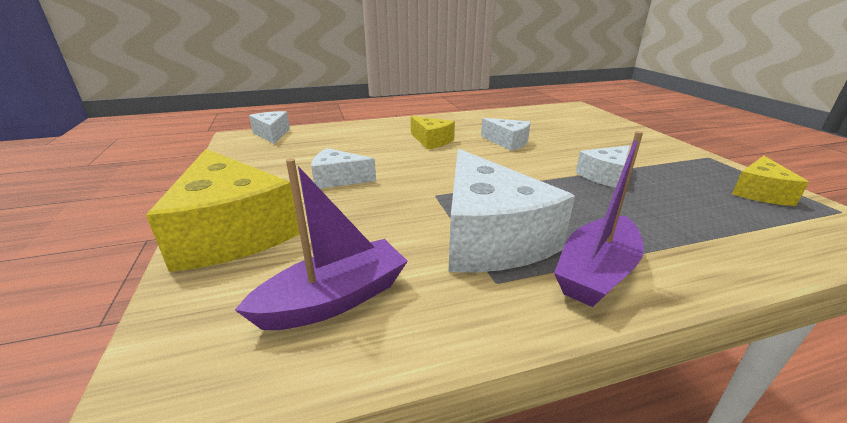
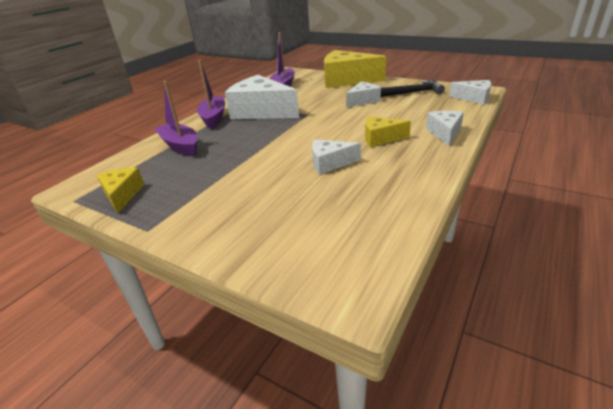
camera: 140 degrees right, 5 degrees up
white cheese [575,145,630,188] -> white cheese moved to [426,111,464,146]
none -> purple boat [154,81,198,155]
none -> black hammer [381,80,445,97]

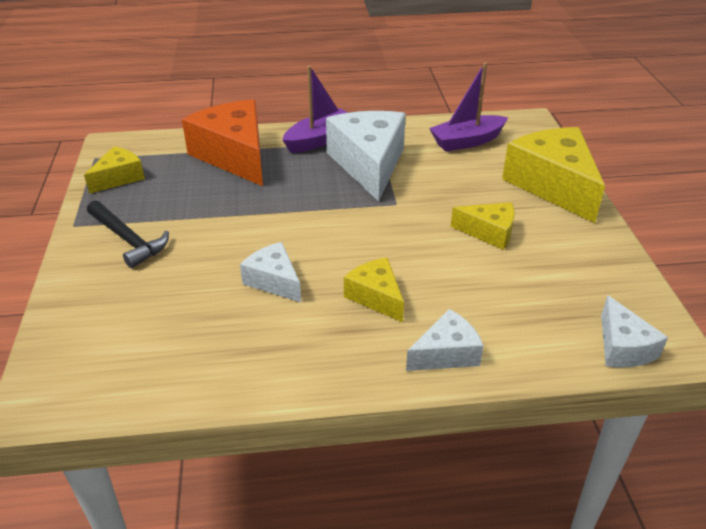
camera: 50 degrees right, 5 degrees up
purple boat [154,81,198,155] -> orange cheese [182,99,263,186]
white cheese [346,82,381,107] -> yellow cheese [451,202,515,250]
black hammer [381,80,445,97] -> black hammer moved to [87,200,169,268]

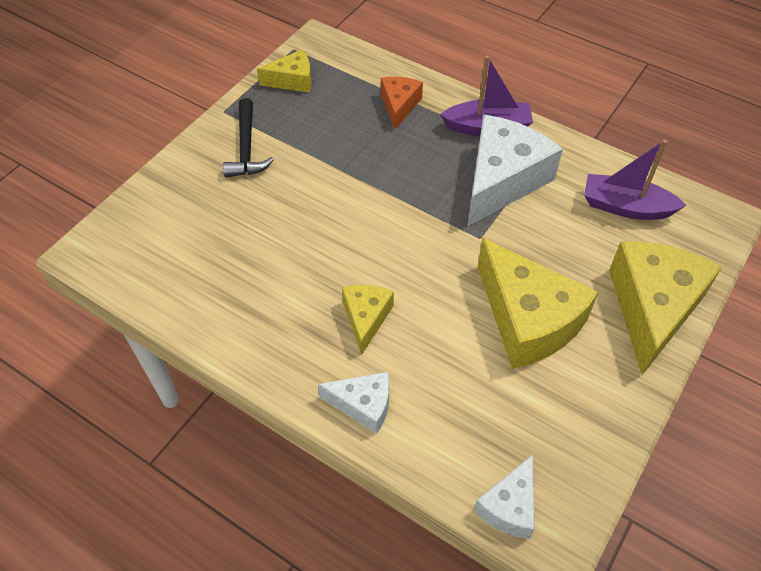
camera: 40 degrees right, 15 degrees up
orange cheese [182,99,263,186] -> orange cheese [381,77,423,130], size x0.52
white cheese [240,242,301,302] -> none
yellow cheese [451,202,515,250] -> yellow cheese [477,238,599,369], size x1.91

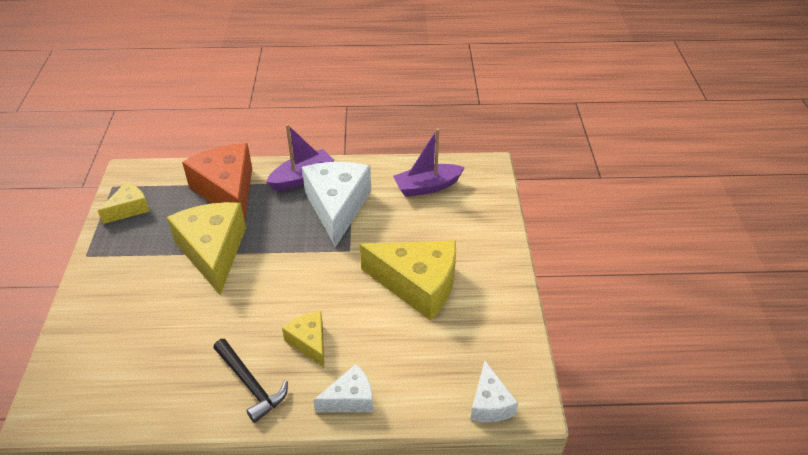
camera: 35 degrees left, 10 degrees down
black hammer [223,98,274,177] -> black hammer moved to [213,339,288,423]
orange cheese [381,77,423,130] -> orange cheese [182,143,252,221], size x1.91
yellow cheese [609,242,722,375] -> yellow cheese moved to [167,202,246,295]

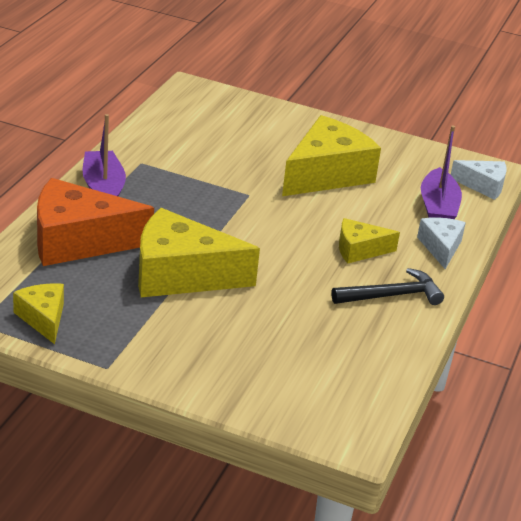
camera: 70 degrees left, 10 degrees down
white cheese [302,162,371,247] -> none
purple boat [393,128,465,197] -> purple boat moved to [421,125,462,219]

